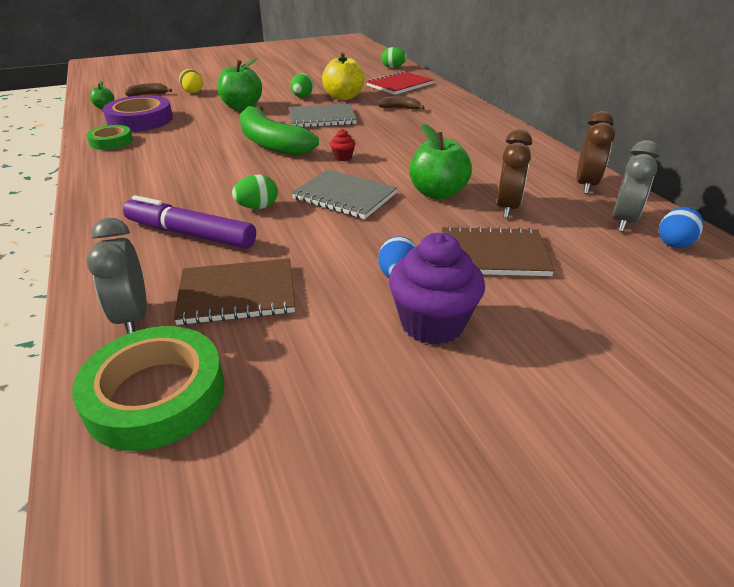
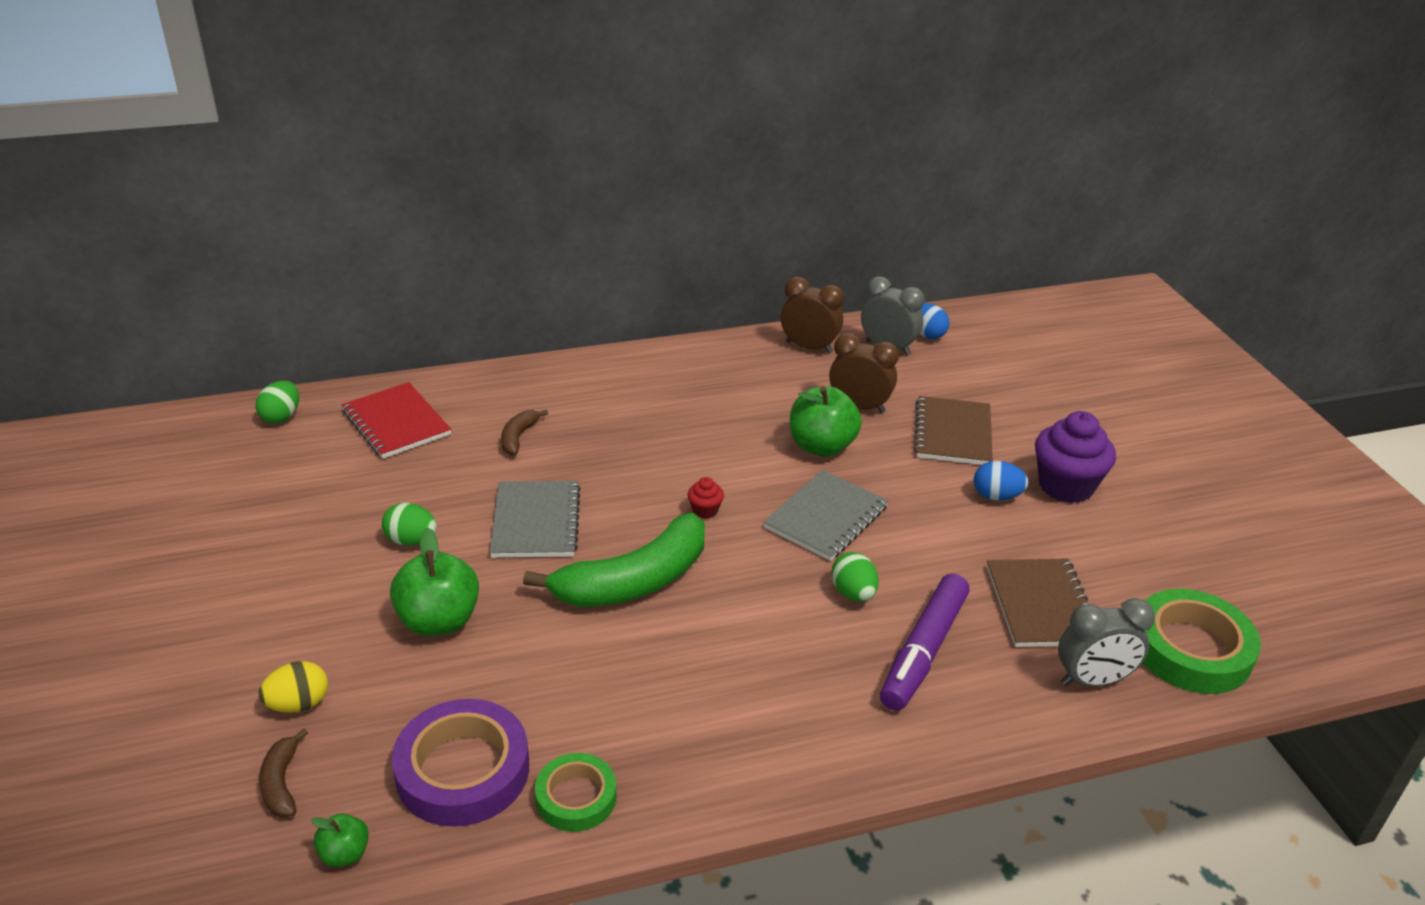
camera: 85 degrees left, 0 degrees up
yellow apple [322,52,365,100] -> none

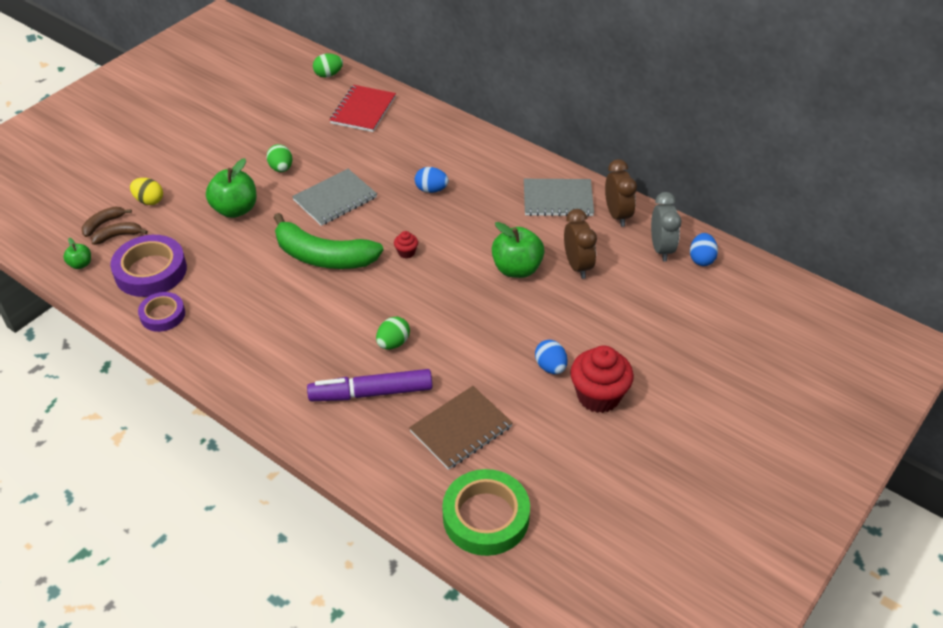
camera: 55 degrees right, 10 degrees up
brown banana [501,409,548,455] -> brown banana moved to [92,222,148,245]
green tape [535,753,616,832] -> purple tape [138,292,185,332]
grey notebook [764,470,888,561] -> grey notebook moved to [524,179,594,217]
brown notebook [914,396,993,465] -> none
purple cupcake [1035,411,1116,503] -> red cupcake [570,345,634,413]
grey clock [1058,598,1155,687] -> none
none -> blue egg [415,167,449,193]

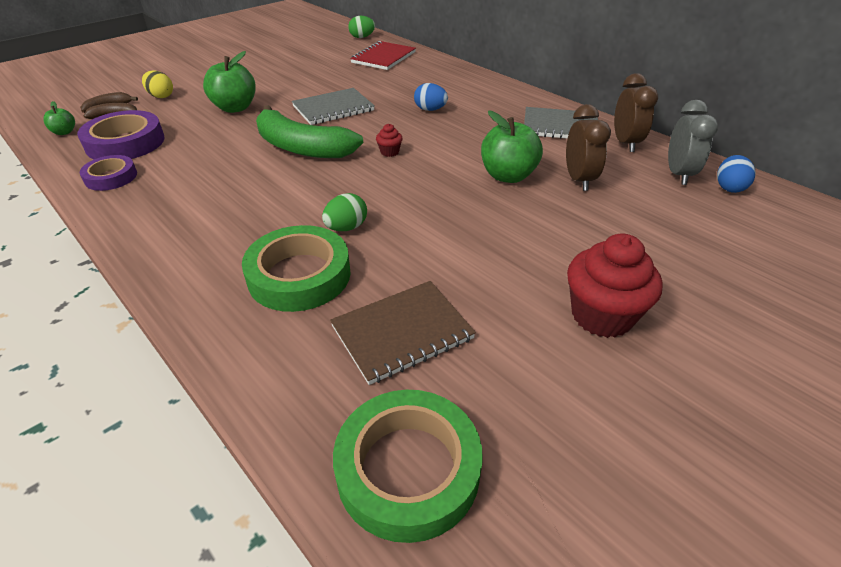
camera: 10 degrees right, 5 degrees down
green egg [266,144,292,172] -> none
purple marker [307,369,432,401] -> green tape [242,225,351,312]
blue egg [535,340,568,374] -> none

